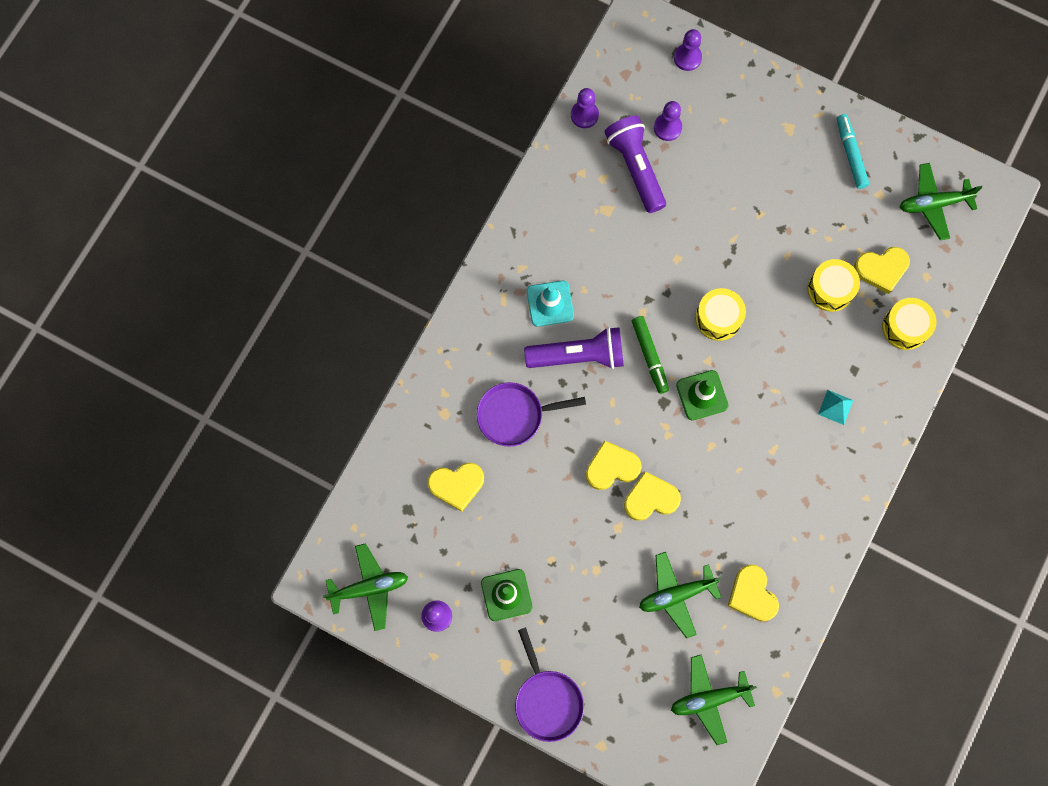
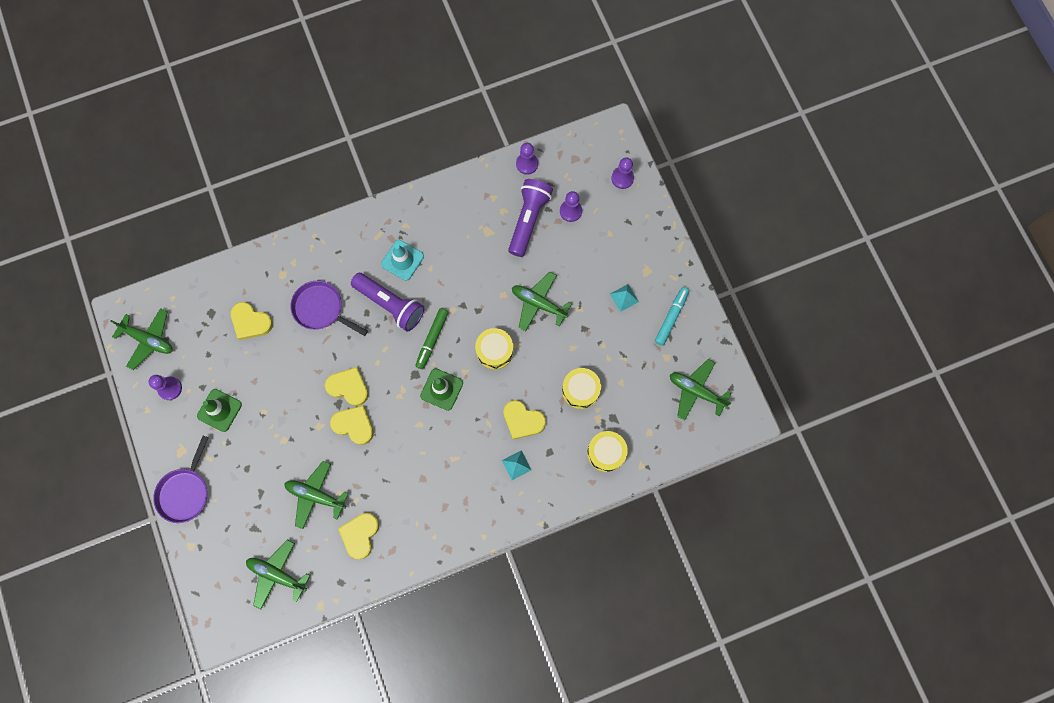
camera: 40 degrees right, 0 degrees up
yellow heart [854,247,910,294] -> yellow heart moved to [503,400,546,440]
none -> green plane [512,272,571,331]
none -> turquoise pyramid [610,284,639,312]

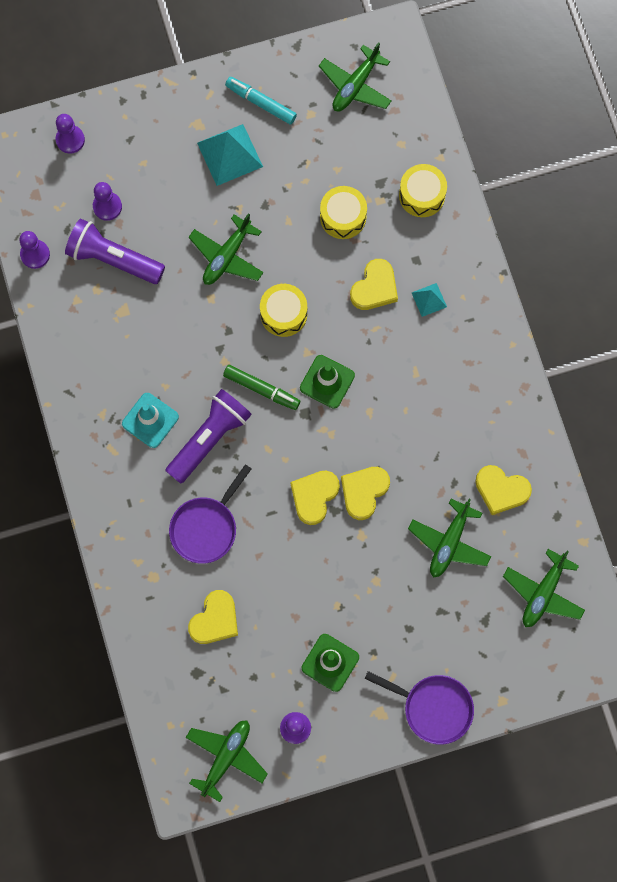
camera: 85 degrees left, 0 degrees up
turquoise pyramid [610,284,639,312] -> turquoise pyramid [197,124,263,186], size x1.88

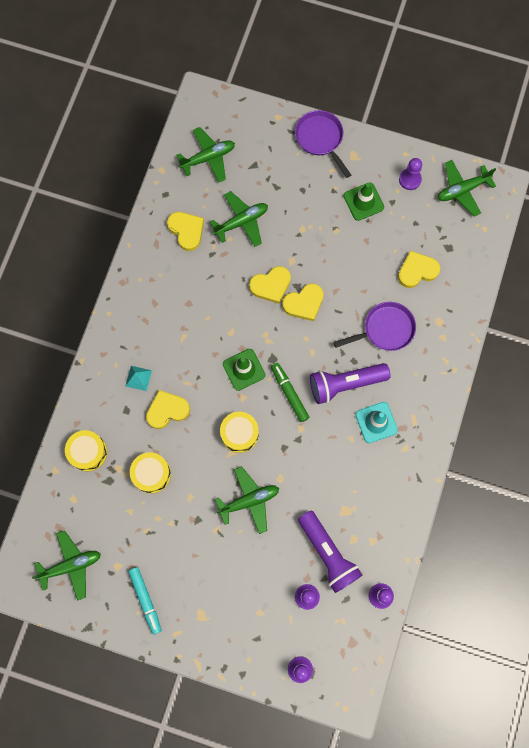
camera: 145 degrees left, 0 degrees up
turquoise pyramid [197,124,263,186] -> none

